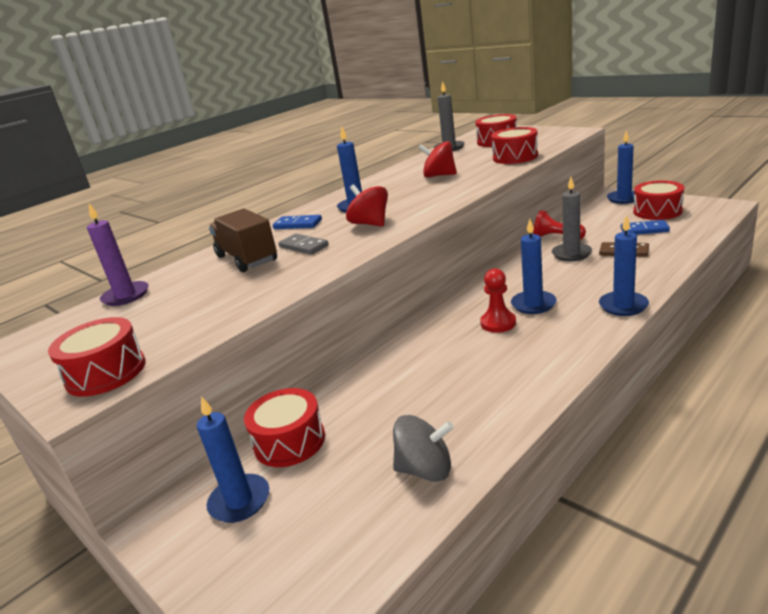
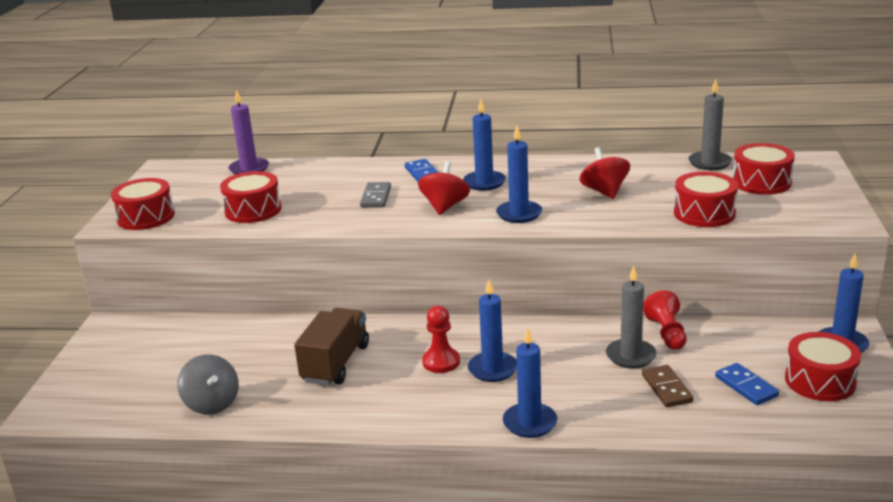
camera: 50 degrees right, 0 degrees up
blue candle [197,396,269,523] -> blue candle moved to [496,125,542,223]
brown truck [209,208,277,272] -> brown truck moved to [294,308,369,385]
red drum [244,388,325,467] -> red drum moved to [220,171,282,223]

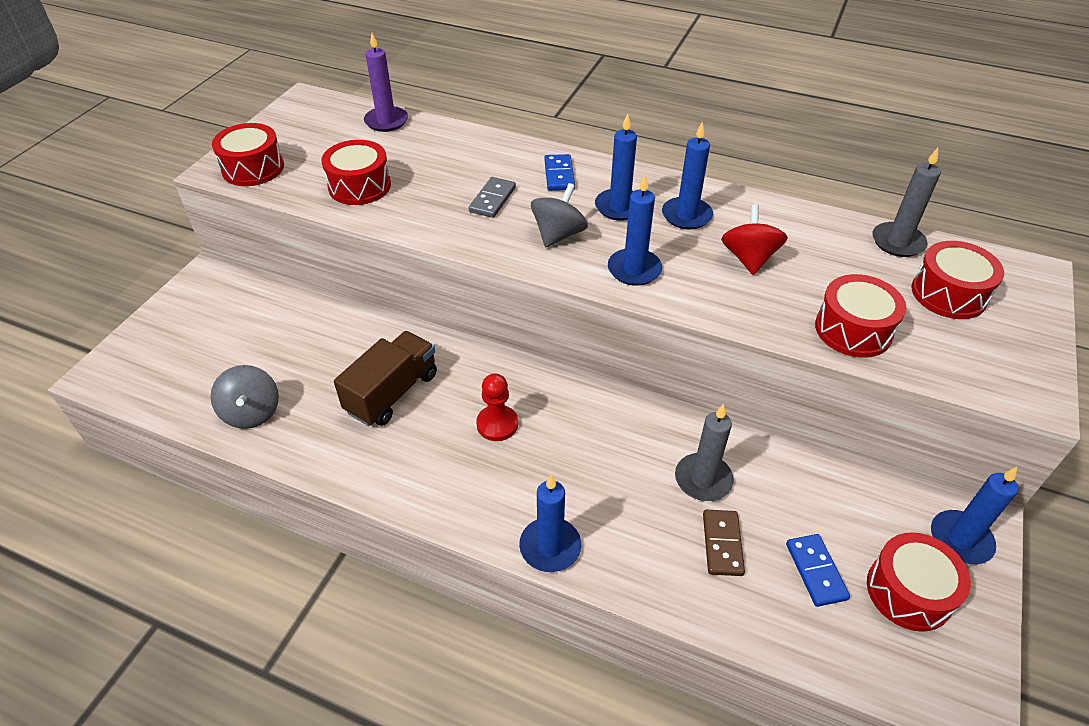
camera: 15 degrees right, 20 degrees up
red spinning top [418,161,470,215] -> grey spinning top [531,183,588,248]
blue candle [468,279,517,382] -> blue candle moved to [662,121,713,230]
red pawn [643,290,687,350] -> none

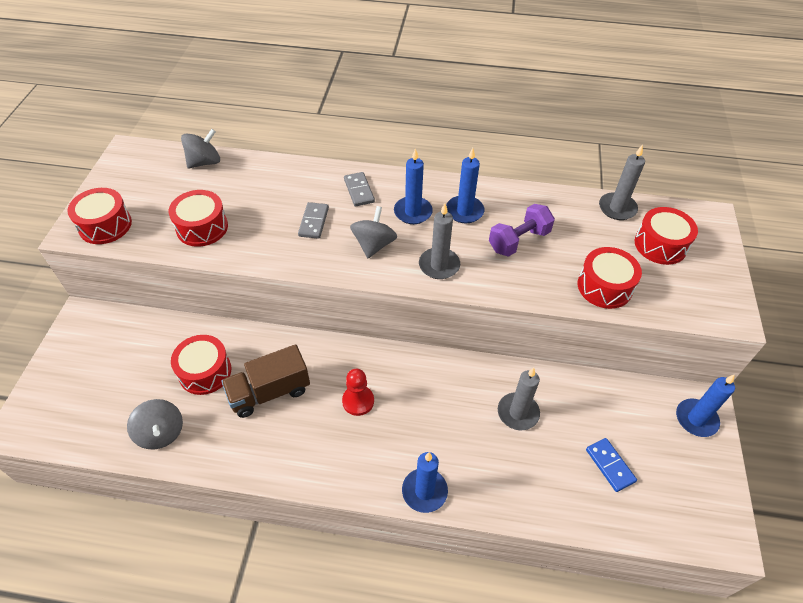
camera: 15 degrees left, 5 degrees up
brown truck [334,331,437,426] -> brown truck turned 135 degrees counterclockwise [221,344,310,418]
purple candle [364,33,408,132] -> grey spinning top [181,129,220,168]
blue domino [544,154,575,191] -> grey domino [344,172,375,206]
blue candle [608,174,662,286] -> grey candle [419,203,460,279]
brown domino [703,510,745,576] -> none
red spinning top [721,204,788,275] -> purple dumbbell [489,204,555,257]
red drum [867,532,971,632] -> red drum moved to [171,335,231,395]

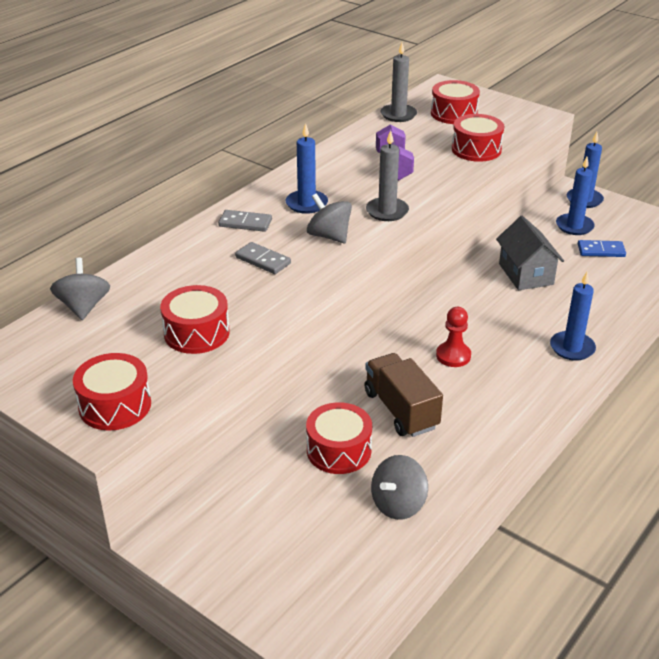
camera: 60 degrees left, 15 degrees down
grey spinning top [127,399,183,449] -> grey spinning top turned 135 degrees clockwise [371,455,428,520]
brown truck [221,344,310,418] -> brown truck turned 150 degrees clockwise [364,353,443,437]
blue candle [446,148,484,223] -> blue candle moved to [556,157,595,235]
grey candle [498,367,540,430] -> grey house [496,216,564,290]

